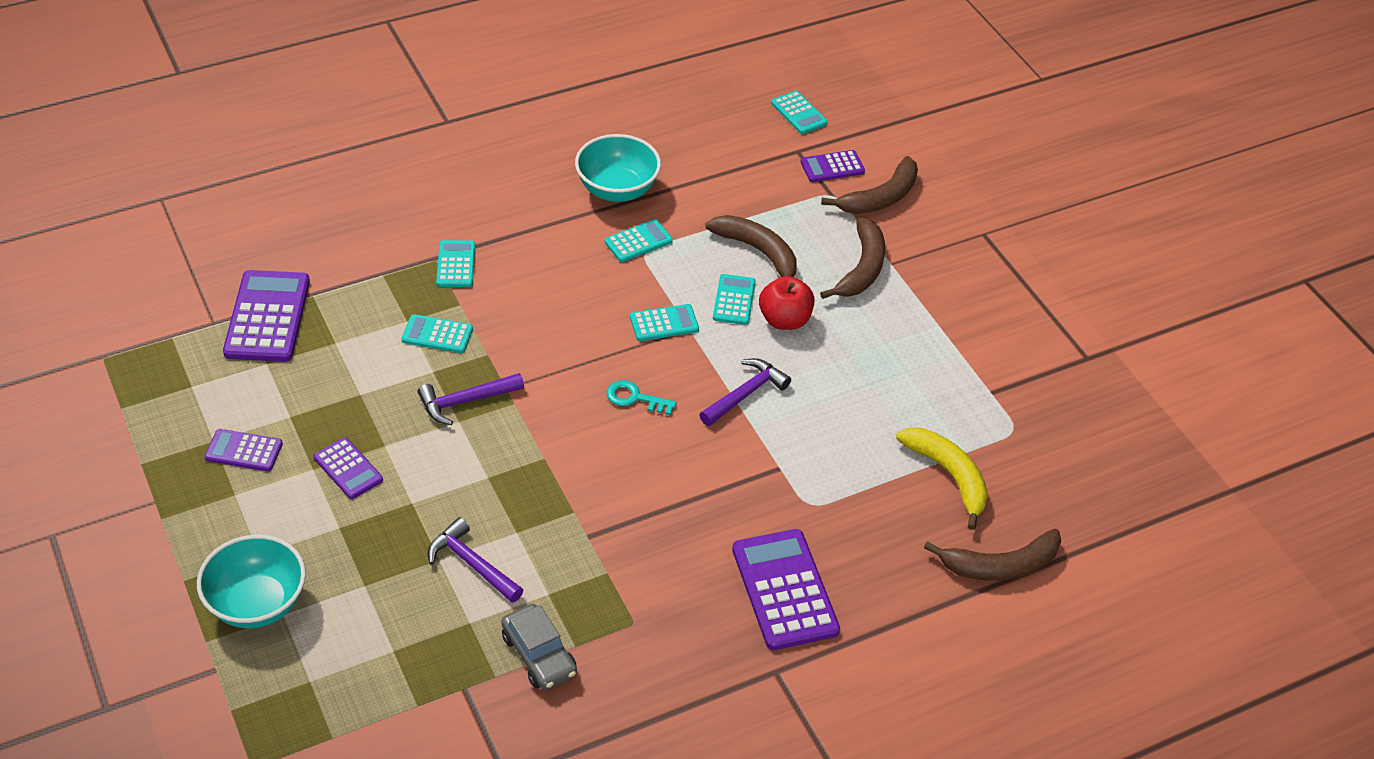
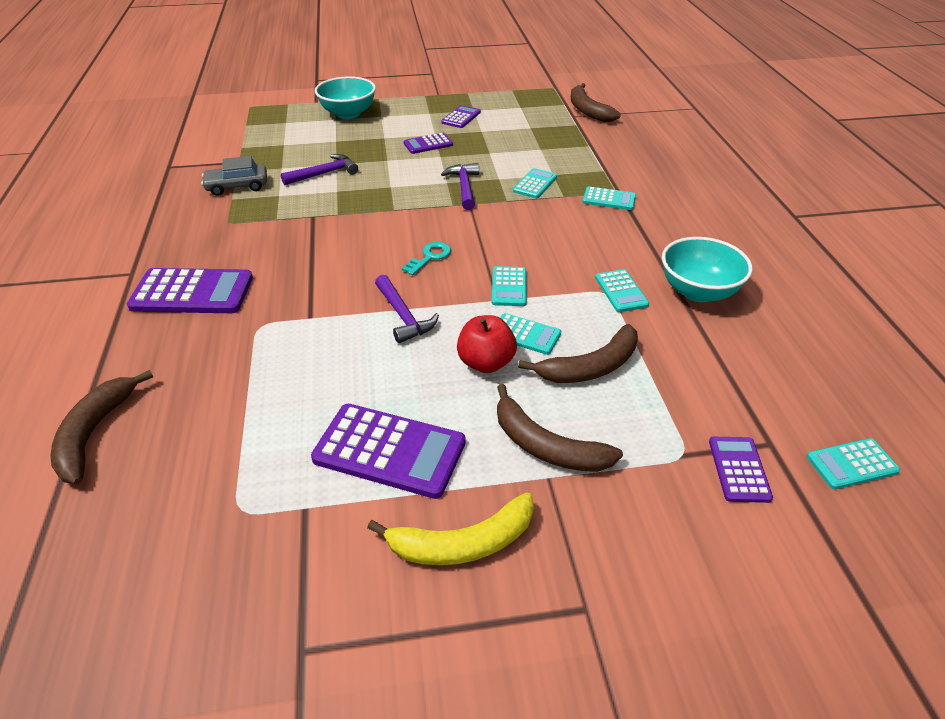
camera: 110 degrees right, 5 degrees down
purple calculator [223,270,310,362] -> purple calculator moved to [311,404,466,499]
brown banana [821,156,918,214] -> brown banana moved to [571,83,621,122]
yellow banana [896,428,988,530] -> yellow banana moved to [367,492,534,565]

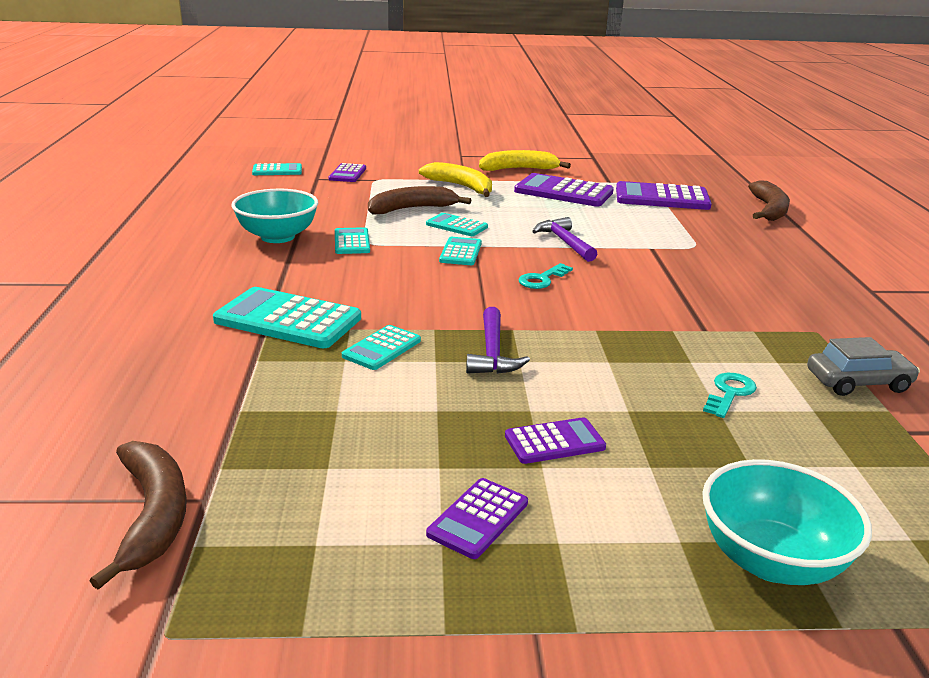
camera: 175 degrees left, 15 degrees down
purple calculator [127,268,253,313] -> purple calculator moved to [616,181,712,210]
purple hammer [281,154,358,185] -> turquoise key [703,373,757,418]
red apple [457,315,517,373] -> none
brown banana [497,384,623,472] -> yellow banana [419,162,492,197]
turquoise calculator [583,187,636,210] -> turquoise calculator [213,287,361,348], size x1.81

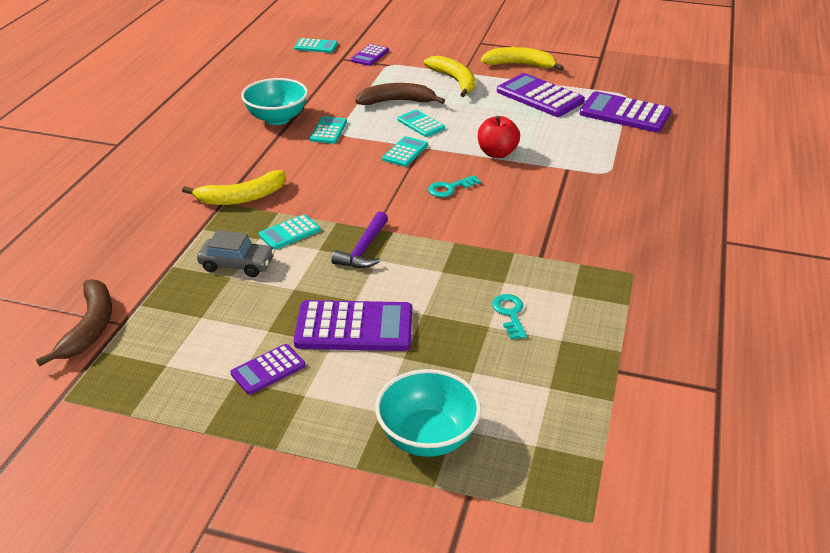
camera: 20 degrees right, 10 degrees up
turquoise calculator [213,287,361,348] -> yellow banana [182,170,286,205]
purple calculator [505,417,606,464] -> purple calculator [294,300,412,351], size x1.81
purple hammer [532,217,597,262] -> red apple [478,116,520,158]
turquoise key [703,373,757,418] -> turquoise key turned 60 degrees counterclockwise [492,294,527,339]
brown banana [748,180,790,221] -> none
grey car [807,337,920,396] -> grey car moved to [197,230,275,277]

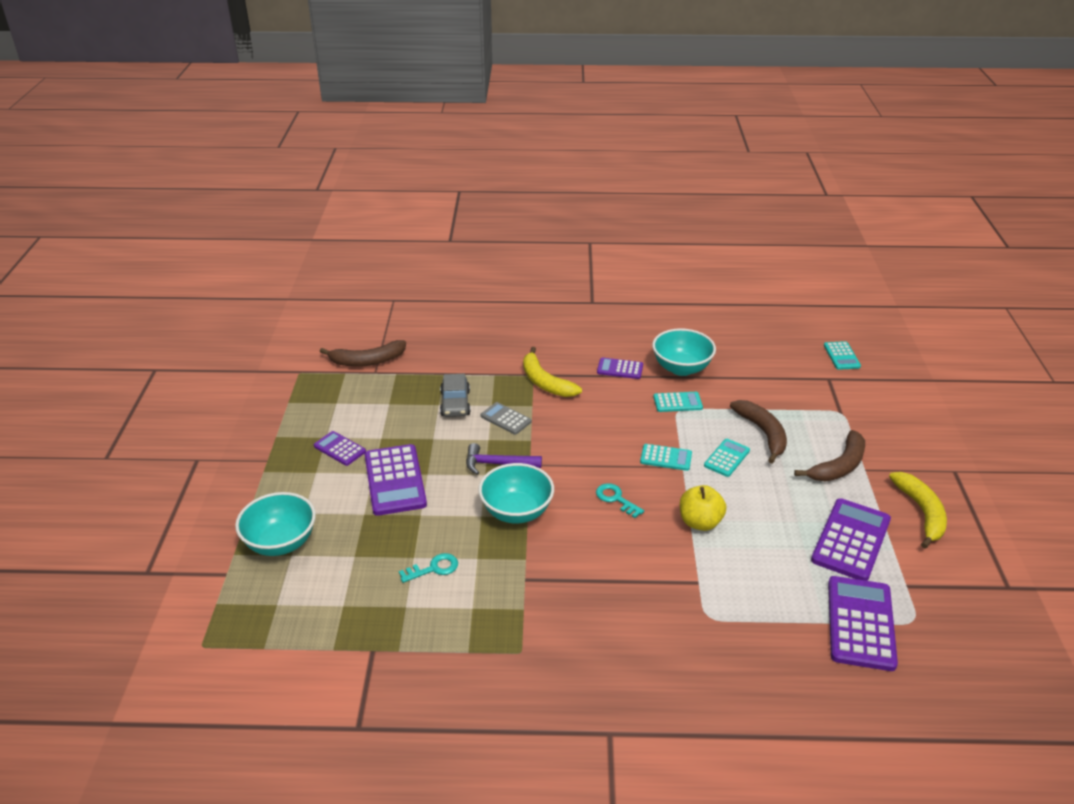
camera: 75 degrees right, 0 degrees up
turquoise calculator [259,214,321,250] -> grey calculator [480,402,532,435]
purple calculator [351,44,389,66] -> purple calculator moved to [597,357,643,379]
yellow banana [424,56,475,97] -> brown banana [794,430,865,481]
red apple [478,116,520,158] -> yellow apple [680,485,726,531]
none -> turquoise bowl [478,463,554,523]

